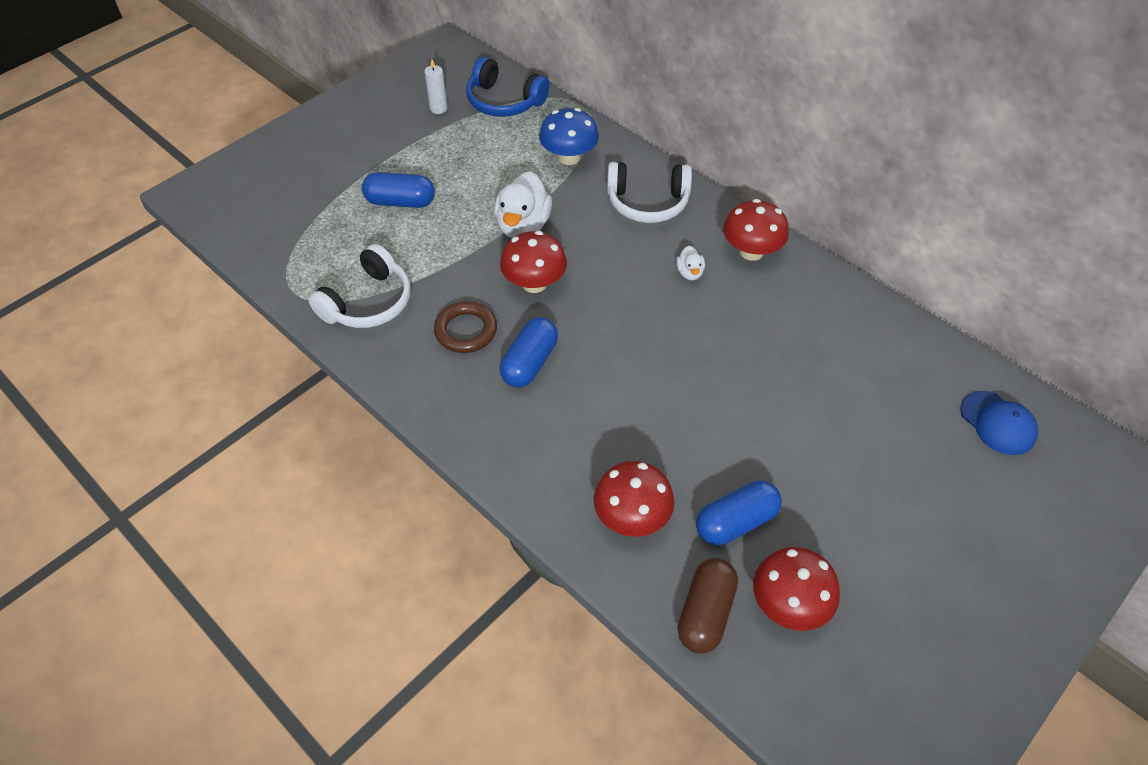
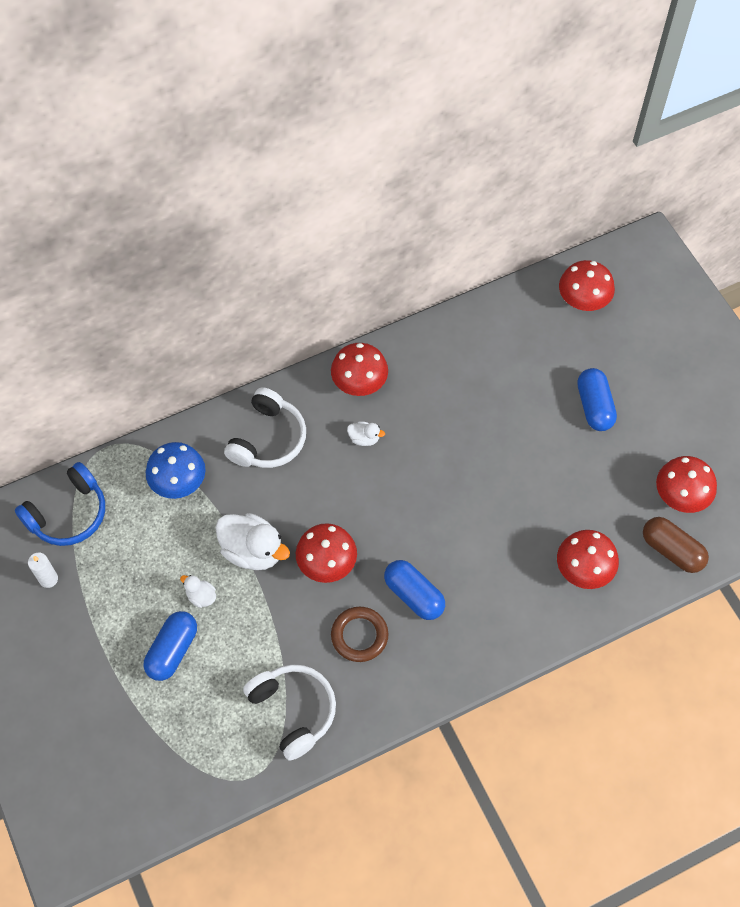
camera: 70 degrees left, 10 degrees up
blue capsule [696,480,782,545] -> blue capsule moved to [577,368,617,431]
blue cap [961,391,1038,455] -> red mushroom [559,260,615,311]
none -> white duck [180,575,216,608]

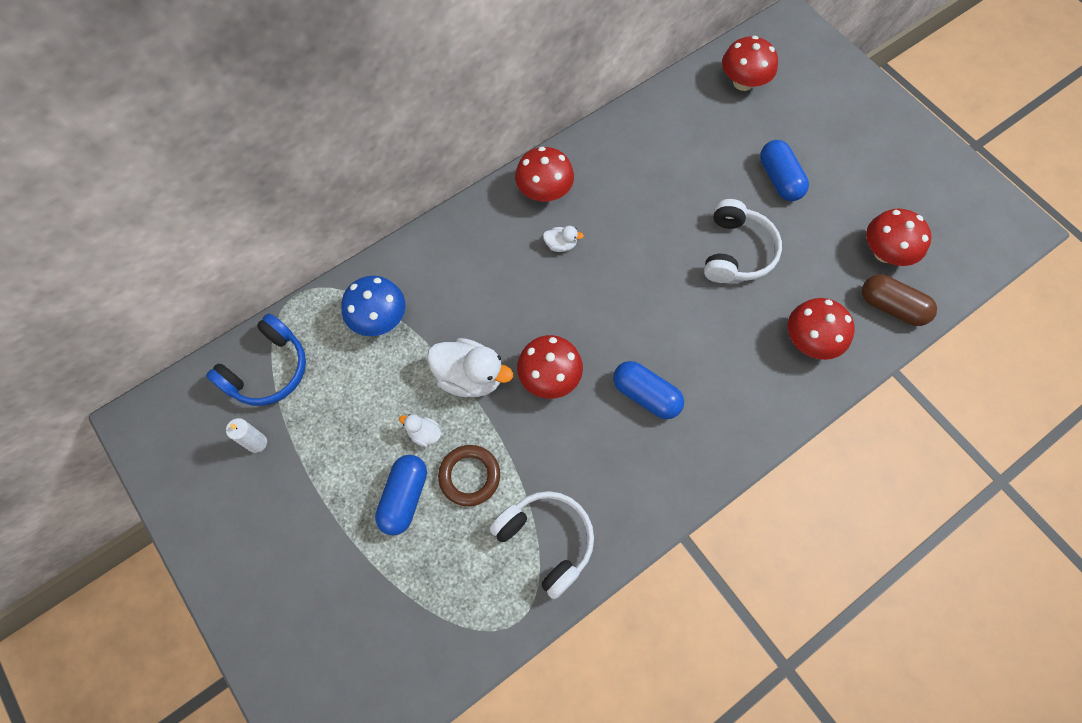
camera: 10 degrees left, 5 degrees up
white headphones [224,387,306,468] -> white headphones moved to [704,199,782,283]
brown ring [331,607,388,662] -> brown ring moved to [438,445,500,506]

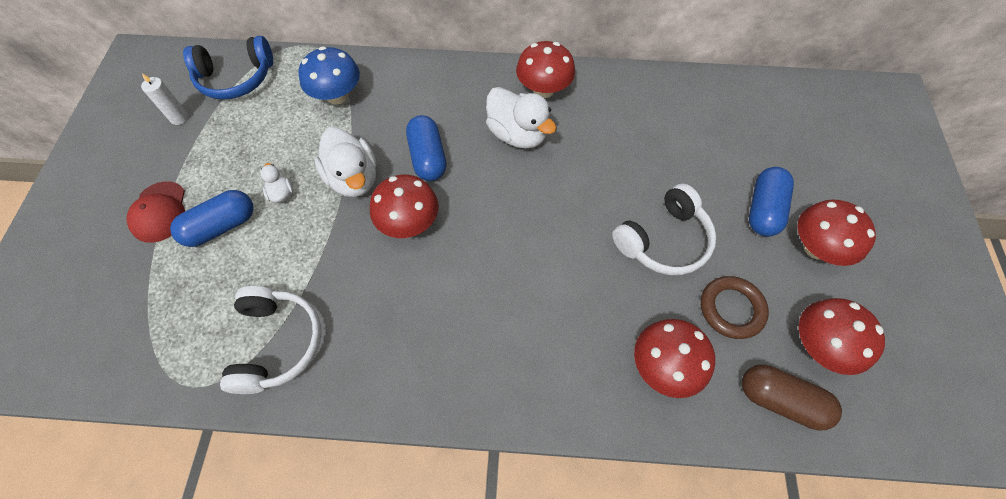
camera: 40 degrees right, 5 degrees down
brown ring [438,445,500,506] -> brown ring moved to [701,276,769,339]
white duck [543,226,584,252] -> white duck [486,87,556,148], size x2.06
blue capsule [613,361,684,419] -> blue capsule moved to [406,115,446,181]
red mushroom [722,36,778,91] -> red mushroom moved to [797,199,876,266]
brown capsule [862,275,937,326] -> brown capsule turned 45 degrees counterclockwise [742,364,842,430]
none -> red cap [126,181,185,243]

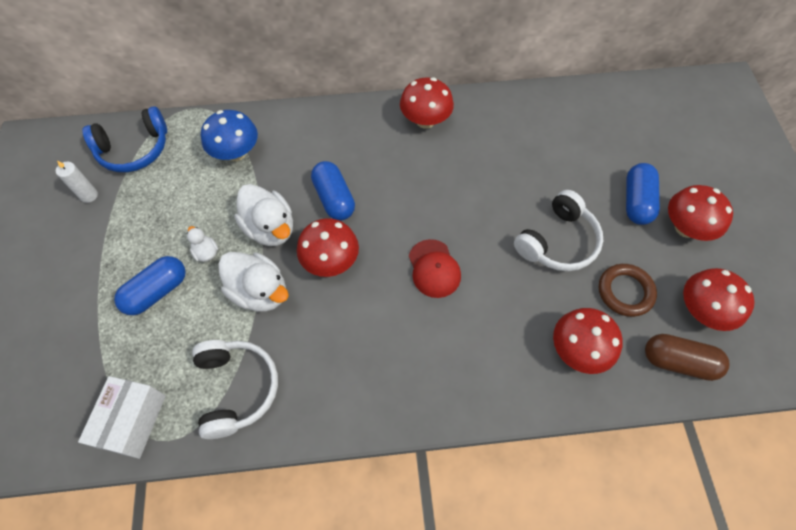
camera: 10 degrees left, 0 degrees up
red cap [126,181,185,243] -> red cap moved to [409,239,461,298]
white duck [486,87,556,148] -> white duck moved to [218,252,289,312]
none -> white box [78,376,166,459]

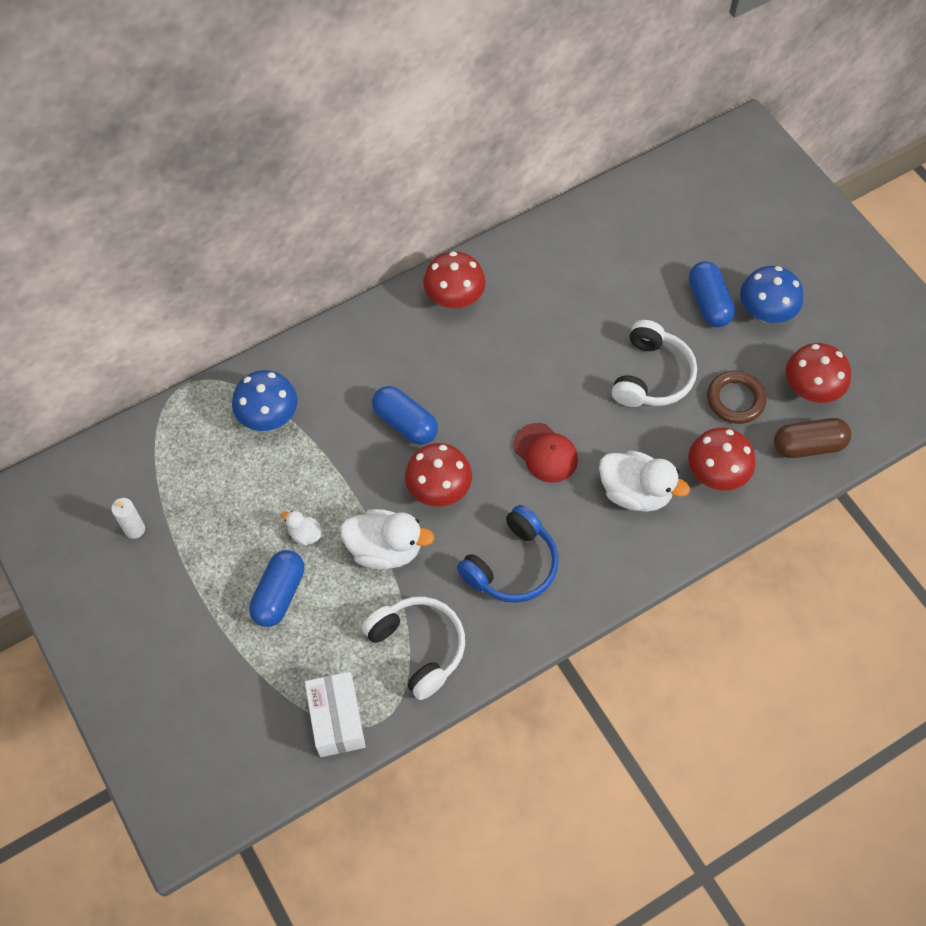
camera: 25 degrees left, 0 degrees up
blue headphones [82,106,167,172] -> blue headphones moved to [457,505,559,603]
white duck [234,184,293,246] -> white duck moved to [599,450,690,512]
red mushroom [668,185,733,241] -> blue mushroom [740,266,803,323]

